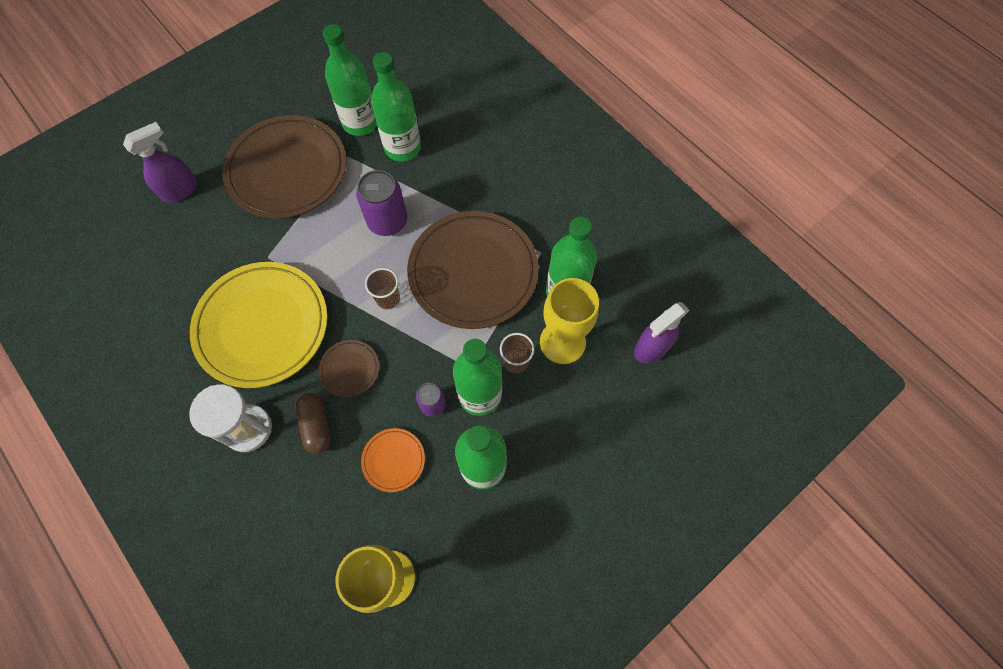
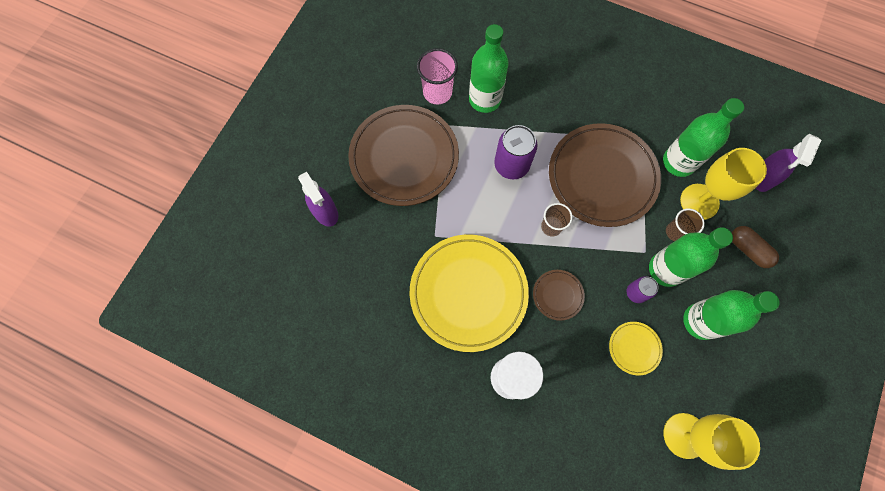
camera: 25 degrees left, 5 degrees up
purple spray bottle [123,122,197,203] -> purple spray bottle turned 120 degrees clockwise [298,172,338,227]
brown capsule [295,393,331,454] -> brown capsule moved to [732,226,779,268]
green bottle [323,24,377,136] -> pink cup [417,48,458,104]
orange plate [361,428,425,492] -> yellow plate [609,322,663,375]

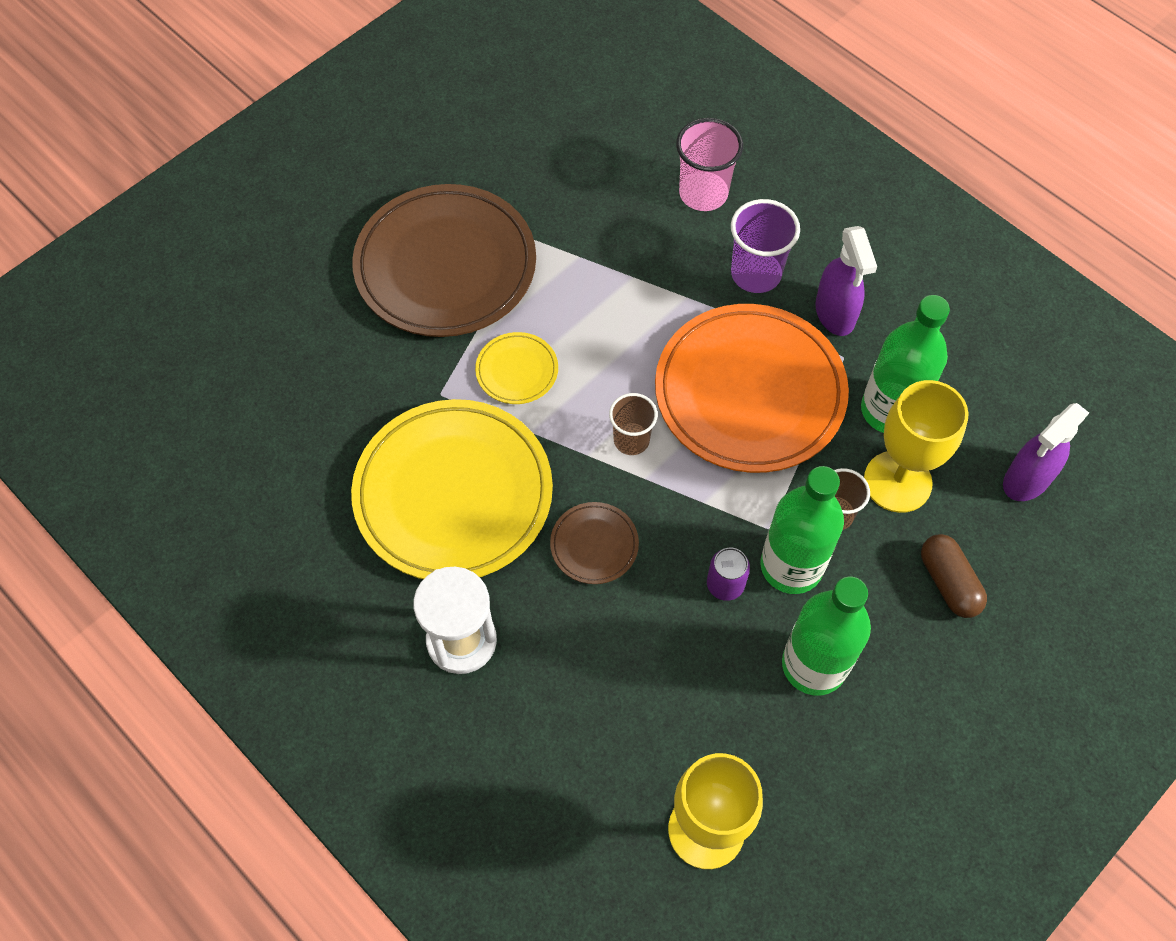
camera: 20 degrees right, 10 degrees down
purple spray bottle [298,172,338,227] -> purple spray bottle moved to [815,226,877,336]
pink cup [417,48,458,104] -> pink cup moved to [676,118,743,211]
green bottle [469,24,509,113] -> none
purple can [494,125,537,179] -> none
brown plate [549,123,661,227] -> orange plate [655,304,849,473]
yellow plate [609,322,663,375] -> yellow plate moved to [475,332,558,404]
none -> purple cup [731,199,800,293]

